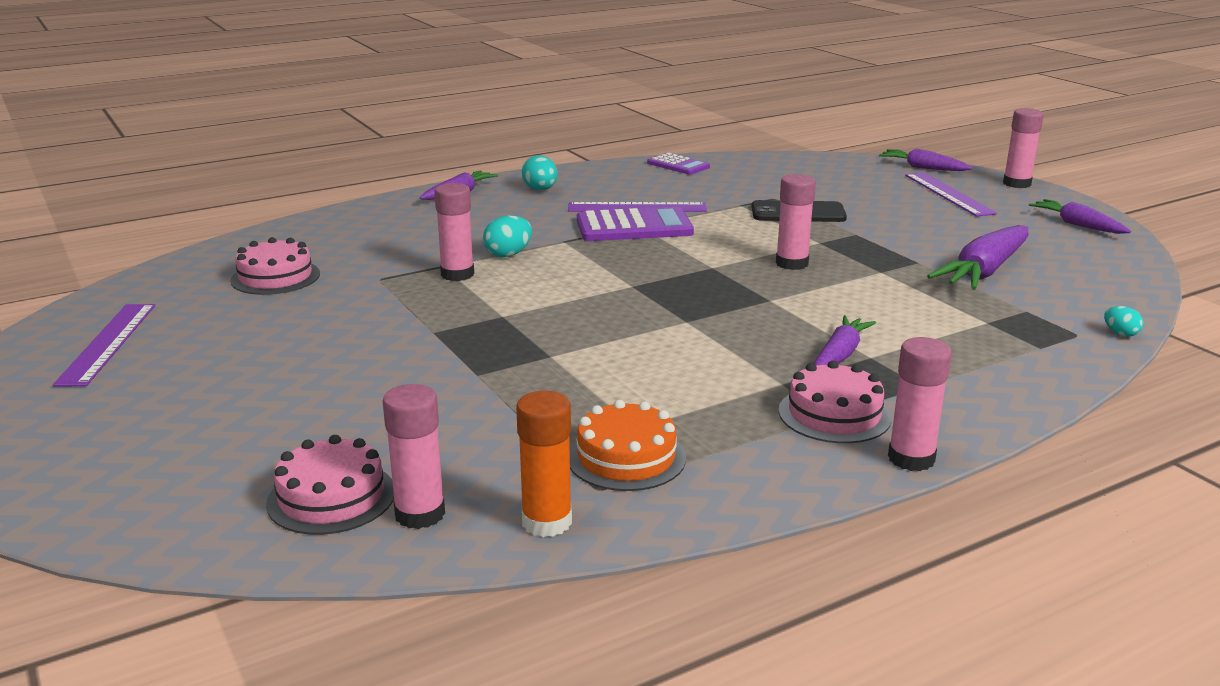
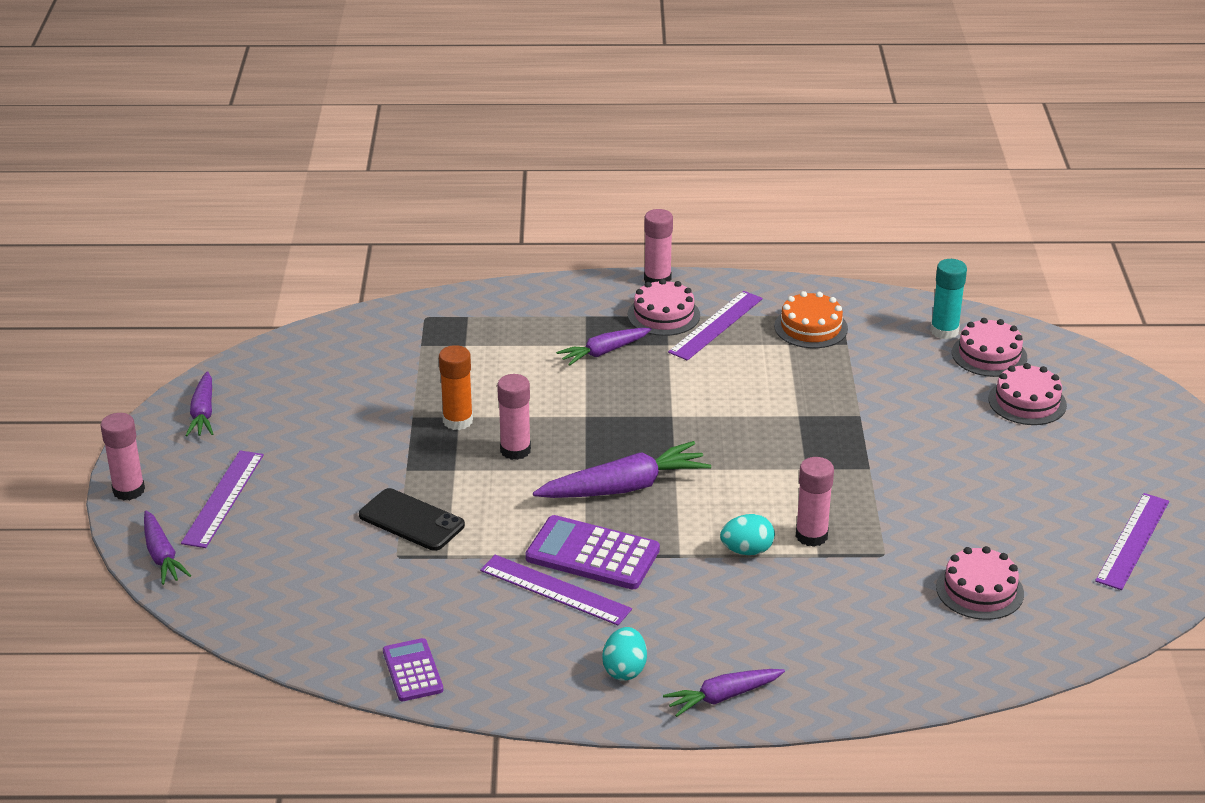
camera: 150 degrees left, 10 degrees up
pink glue stick [383,384,445,529] -> turquoise glue stick [930,259,967,339]
orange glue stick [516,391,572,537] -> orange glue stick moved to [439,345,473,430]
purple carrot [927,225,1028,290] -> purple carrot moved to [533,441,711,498]
turquoise egg [1104,306,1143,337] -> none
none -> purple ruler [668,291,763,361]
none -> pink cake [988,363,1067,425]

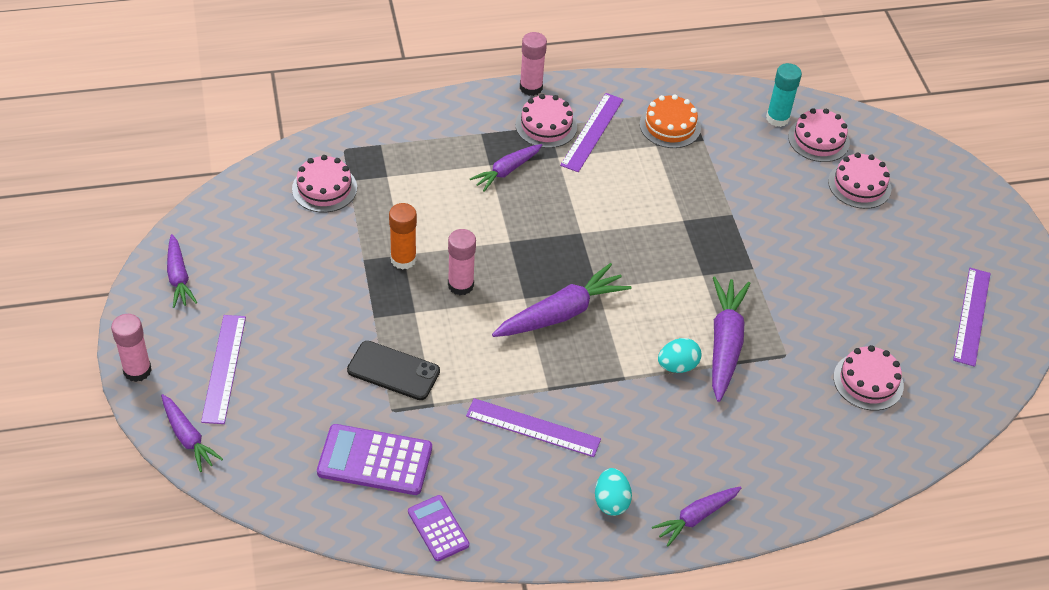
camera: 15 degrees left, 15 degrees up
purple calculator [525,515,660,589] -> purple calculator moved to [317,424,432,495]
pink glue stick [796,457,834,547] -> purple carrot [712,277,751,402]
none -> pink cake [292,155,357,212]

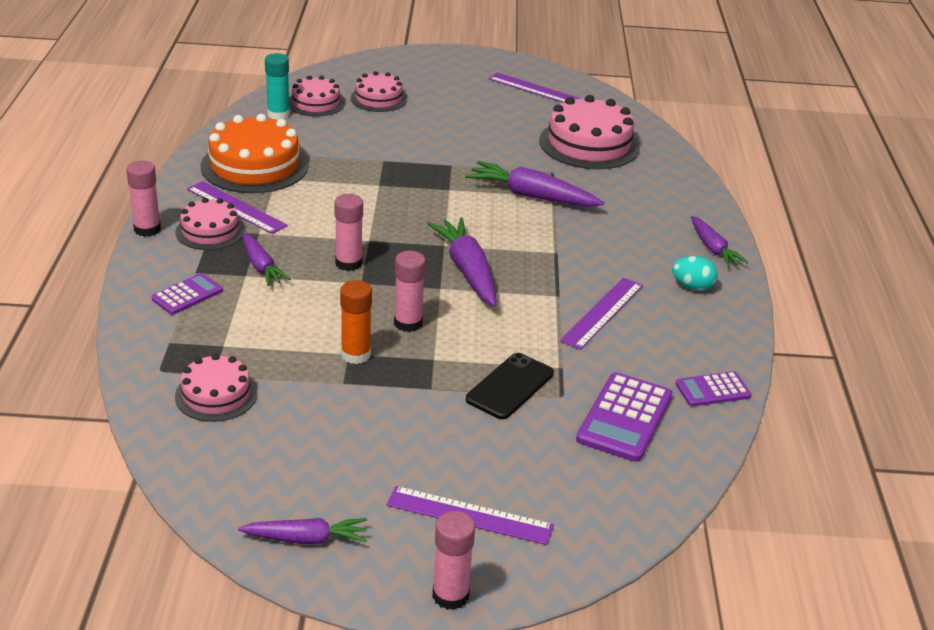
camera: 75 degrees left, 15 degrees down
purple carrot [161,394,223,472] -> none
orange cake [640,94,701,148] -> orange cake [201,114,309,193], size x1.70
turquoise egg [658,338,702,373] -> none
pink cake [833,345,904,411] -> pink cake [539,95,640,169], size x1.70
none -> purple calculator [151,273,223,315]
none -> pink glue stick [335,194,363,271]

